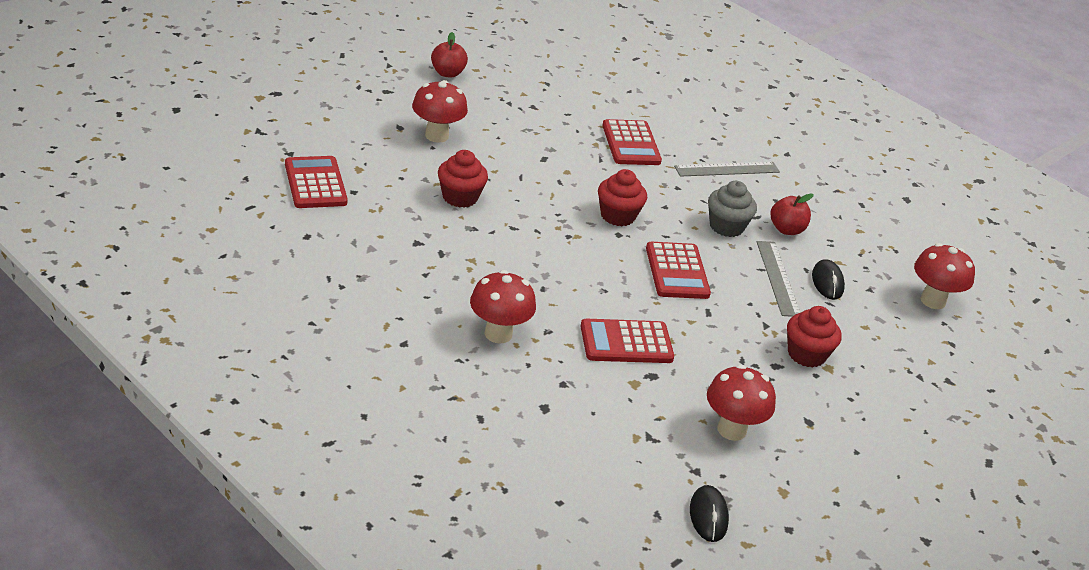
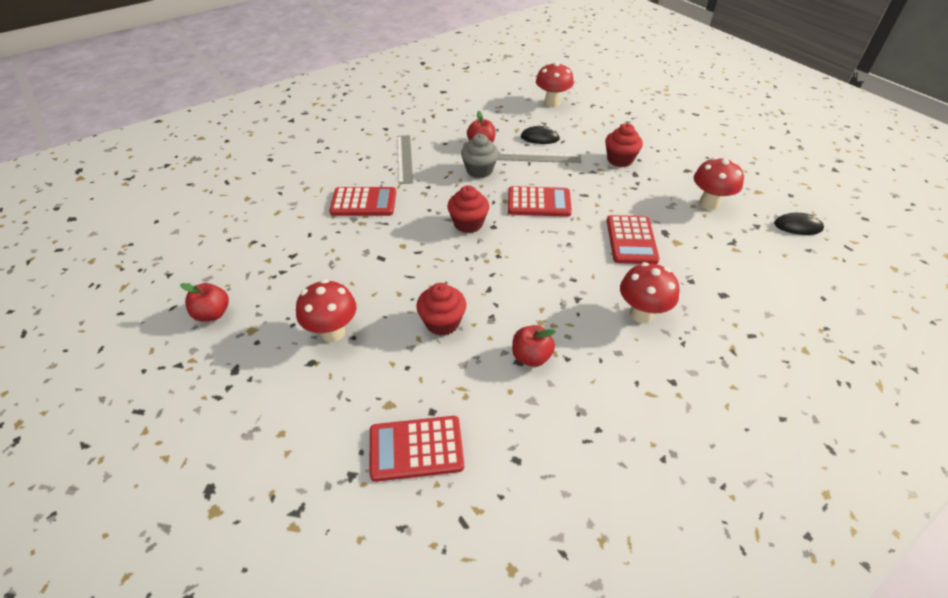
camera: 75 degrees left, 10 degrees up
none -> red apple [512,325,556,367]

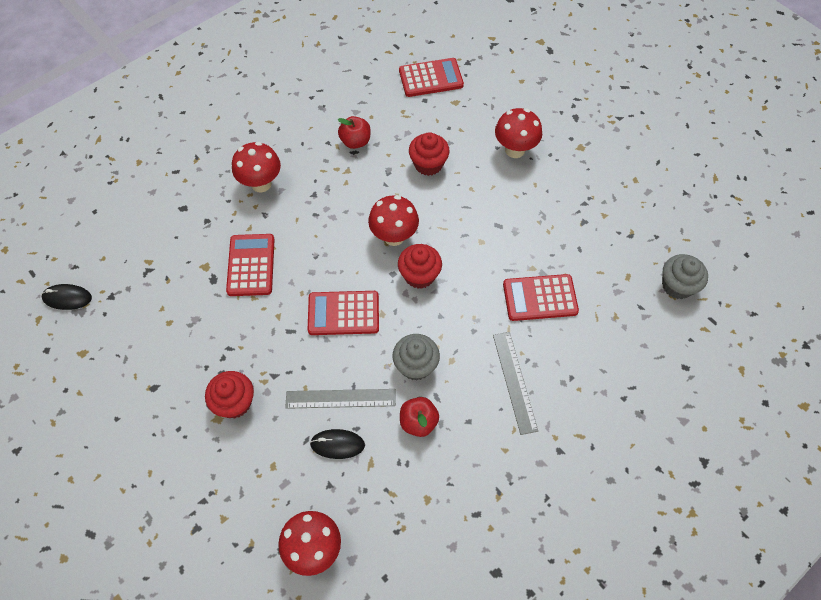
camera: 175 degrees right, 15 degrees up
red apple [180,283,229,322] -> none
red mushroom [694,157,744,210] -> red mushroom moved to [368,195,419,246]
none -> grey cupcake [662,254,708,299]

